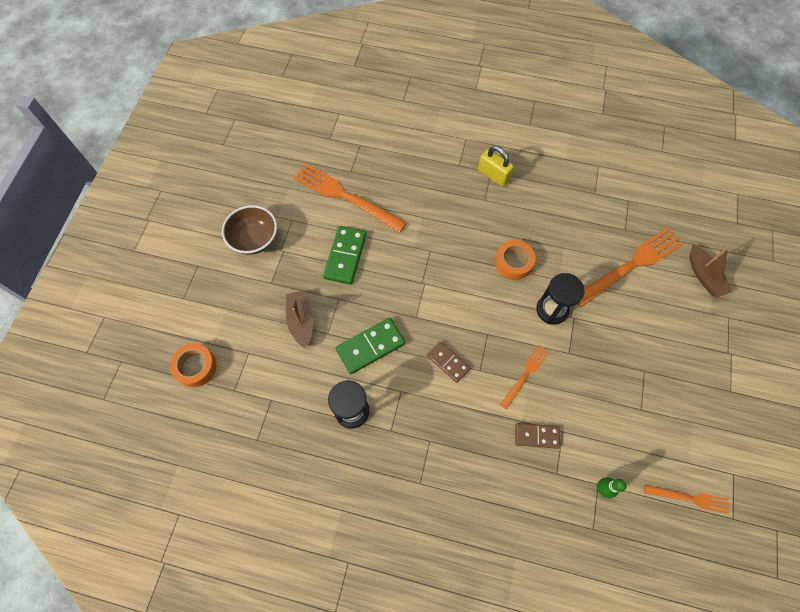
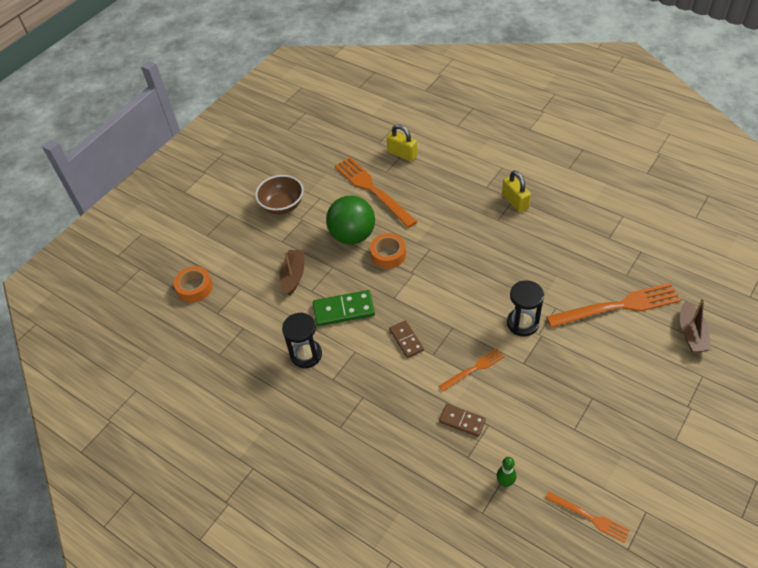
camera: 25 degrees right, 15 degrees down
green domino [323,226,367,285] -> green ball [326,195,375,244]
orange tape [495,240,536,280] -> orange tape moved to [370,233,406,269]
none -> yellow padlock [387,124,417,161]

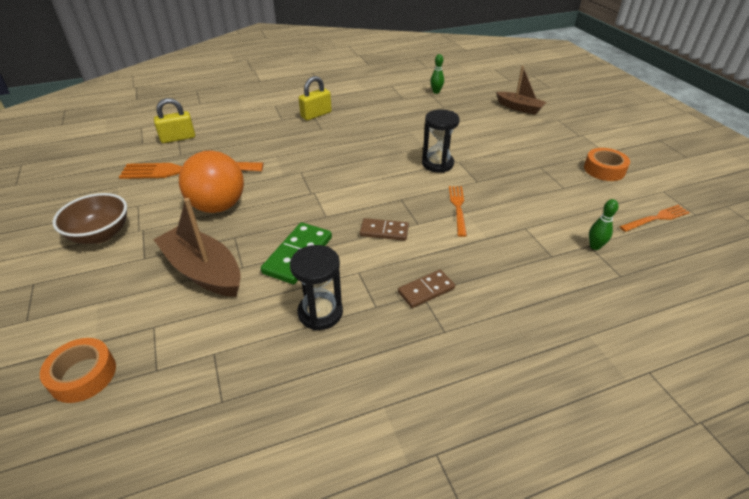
camera: 60 degrees left, 10 degrees down
brown boat [280,250,304,296] -> brown boat [154,198,241,297], size x1.52
green ball [326,195,375,244] -> orange ball [179,150,244,213]
orange tape [370,233,406,269] -> orange tape moved to [584,148,630,181]
brown domino [439,404,486,437] -> brown domino moved to [398,270,455,308]
yellow padlock [502,171,531,213] -> yellow padlock turned 45 degrees counterclockwise [299,76,332,120]
orange fork [546,283,681,328] -> none
none -> green bowling pin [430,54,444,94]

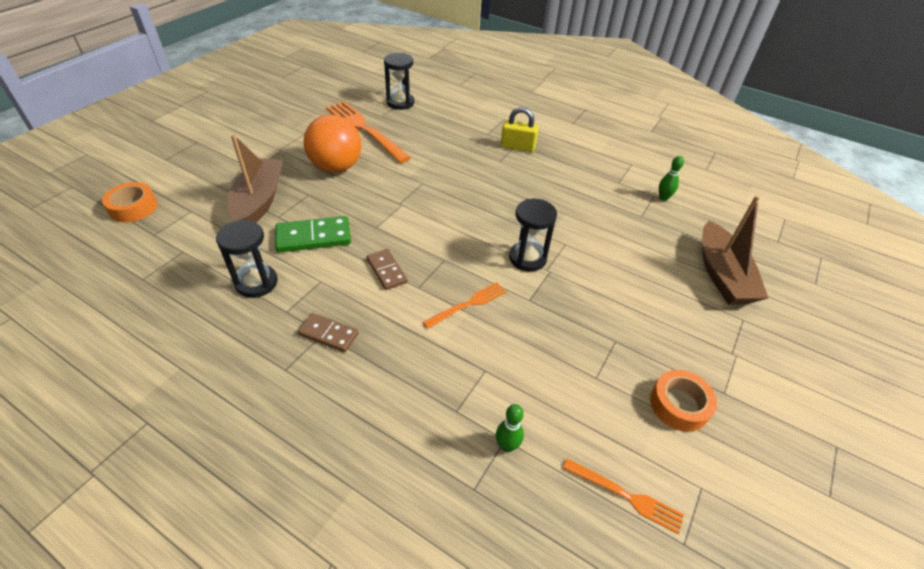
camera: 50 degrees right, 5 degrees up
brown bowl [52,193,127,244] -> none
yellow padlock [154,98,195,143] -> black hourglass [384,53,414,110]
brown boat [496,66,546,115] -> brown boat [702,195,768,304], size x1.52

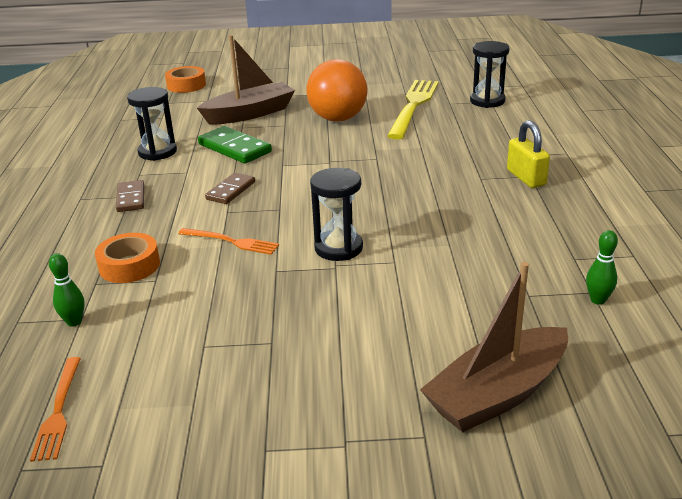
camera: 60 degrees right, 15 degrees down
orange fork [326,101,411,163] -> yellow fork [387,80,439,140]
orange tape [650,370,717,432] -> orange tape moved to [95,233,160,283]

